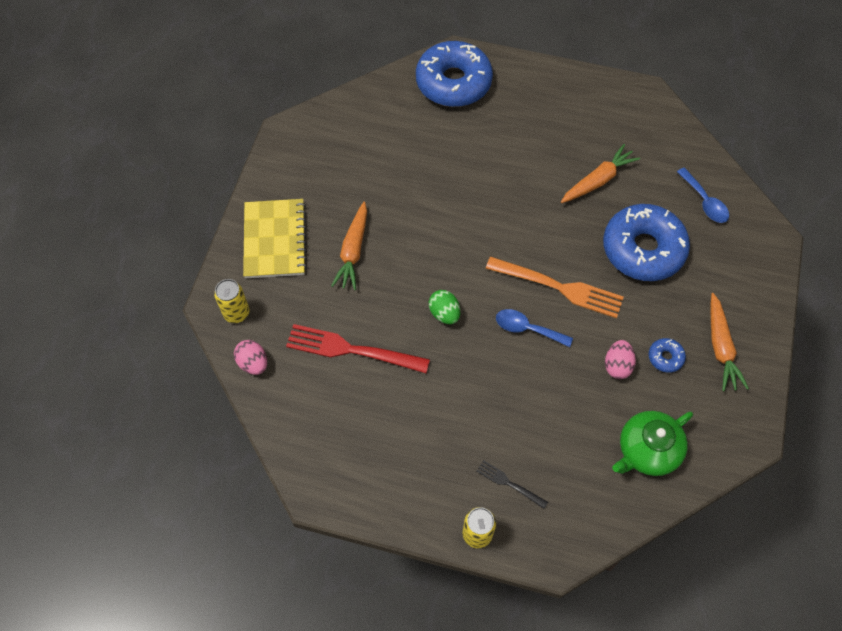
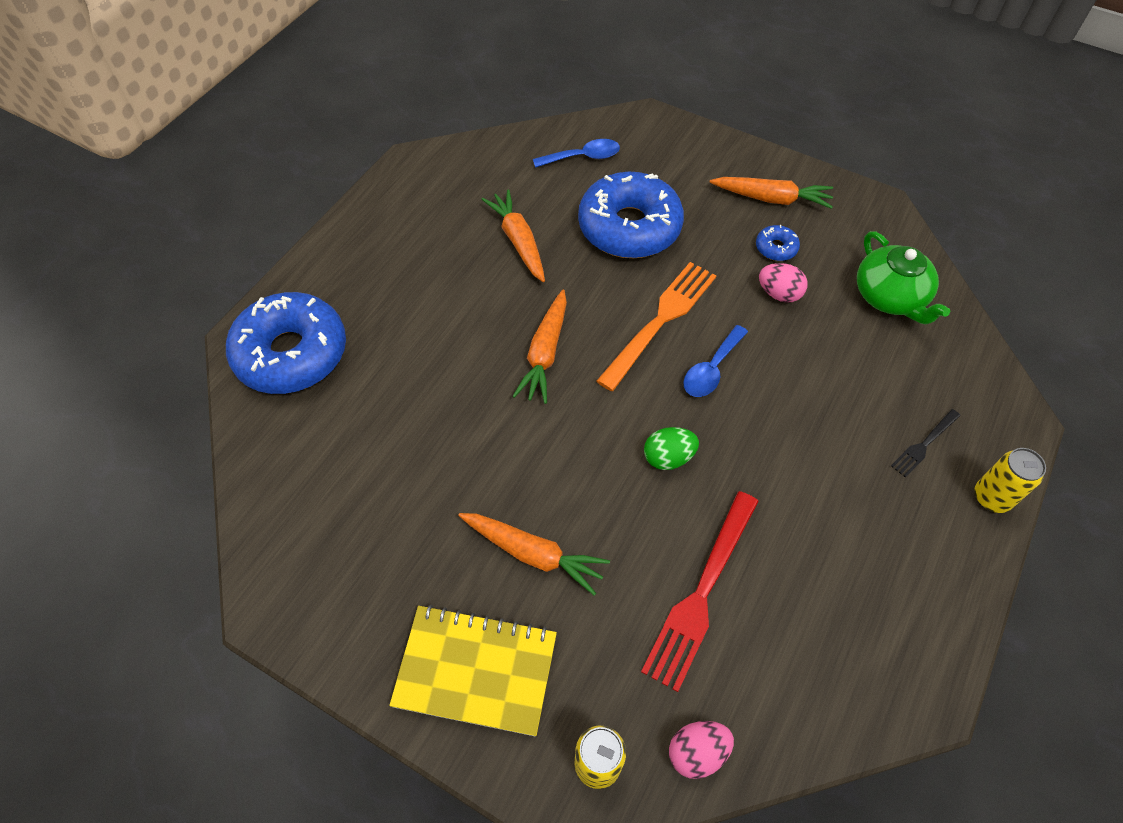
camera: 75 degrees left, 5 degrees down
none -> orange carrot [513,290,567,404]

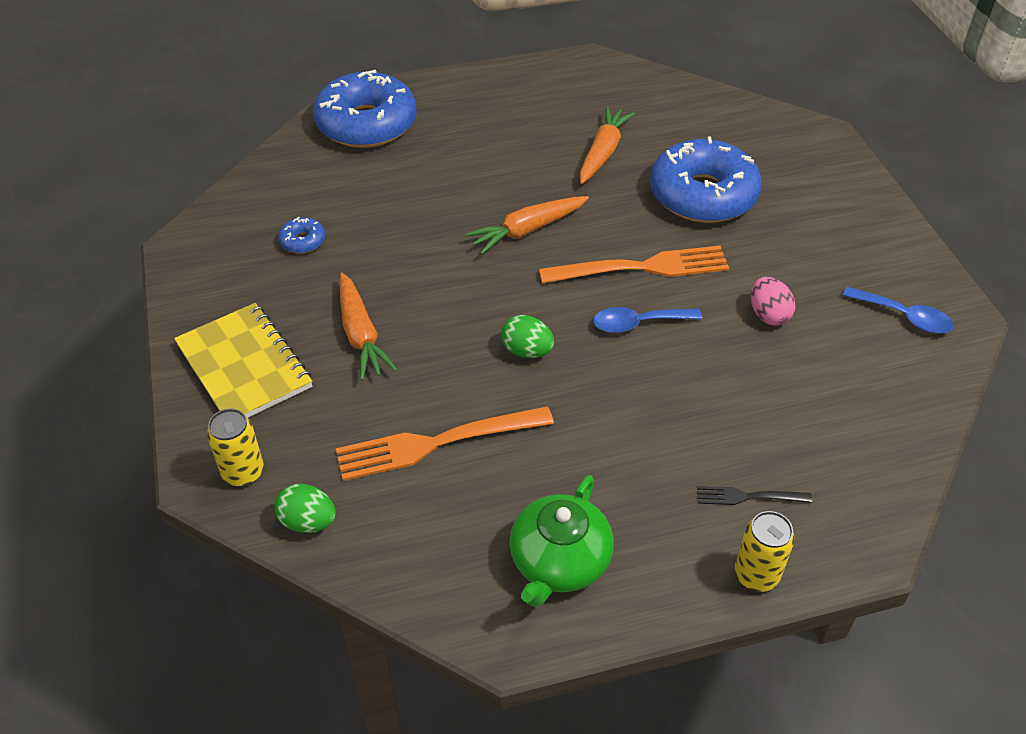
camera: 45 degrees right, 10 degrees down
blue spoon [533,139,620,168] -> blue spoon moved to [842,286,954,334]
red fork [641,491,759,692] -> orange fork [336,406,554,481]
pink egg [669,721,734,779] -> green egg [274,484,336,533]
orange carrot [710,177,833,209] -> none
blue donut [756,225,800,261] -> blue donut moved to [278,217,325,253]
green teapot [857,231,950,325] -> green teapot moved to [509,475,614,607]

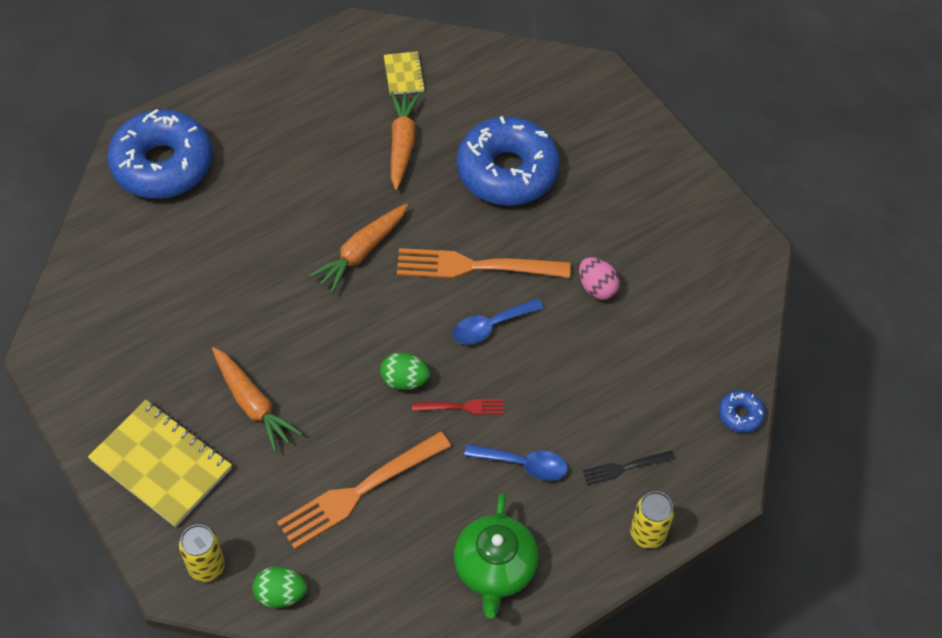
camera: 20 degrees left, 10 degrees up
blue donut [278,217,325,253] -> blue donut moved to [719,390,765,433]
orange fork [539,246,729,284] -> orange fork turned 150 degrees counterclockwise [397,248,571,279]
blue spoon [842,286,954,334] -> blue spoon moved to [464,444,568,481]
none -> yellow notebook [384,51,425,95]
none -> red fork [412,399,504,415]

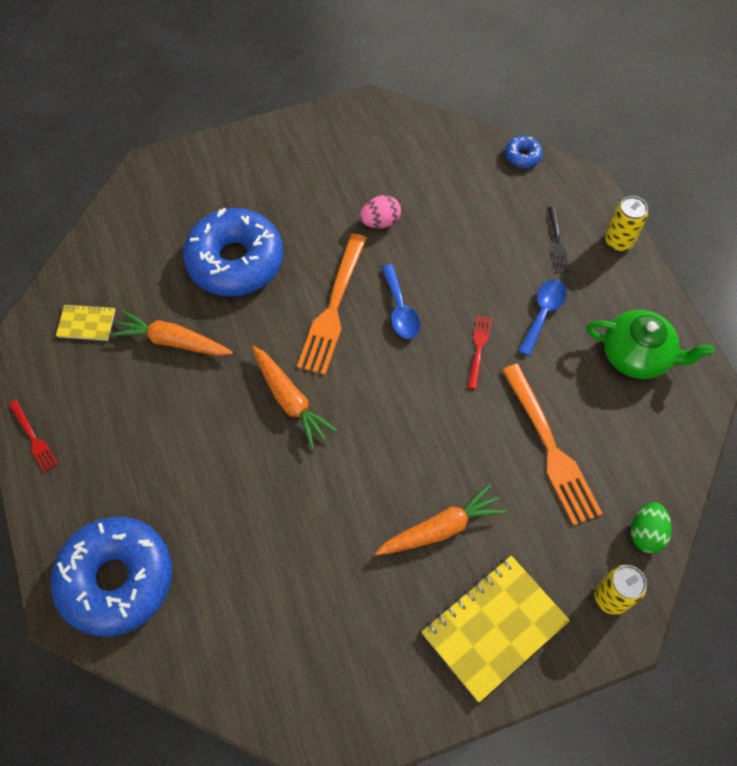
camera: 75 degrees left, 5 degrees up
green egg [380,353,430,390] -> none
none -> red fork [8,400,58,473]

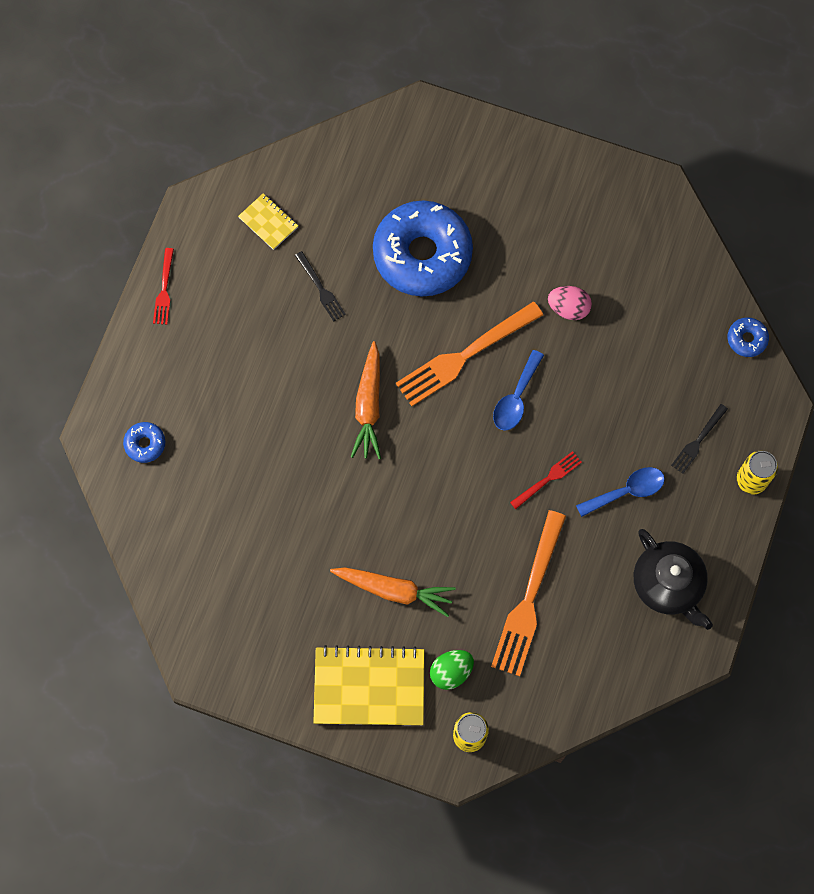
camera: 40 degrees right, 10 degrees up
blue donut [50,517,172,637] -> blue donut [123,422,165,463], size x0.41
orange carrot [111,310,233,356] -> black fork [295,251,346,321]
green teapot [586,310,714,379] -> black teapot [634,529,713,630]
green egg [631,502,672,553] -> green egg moved to [430,650,474,690]

